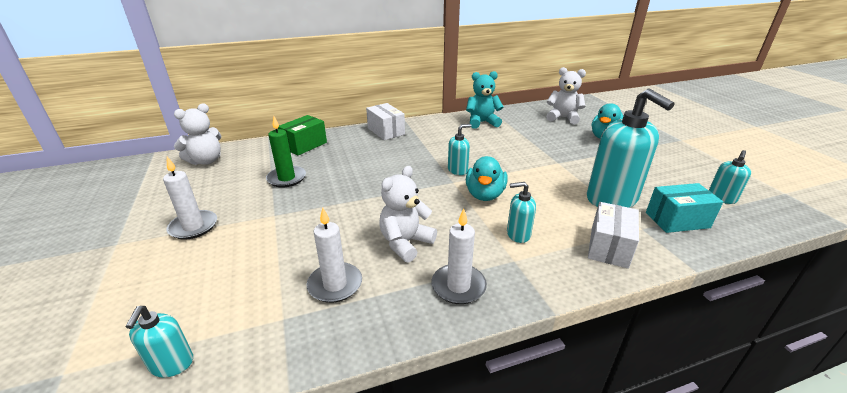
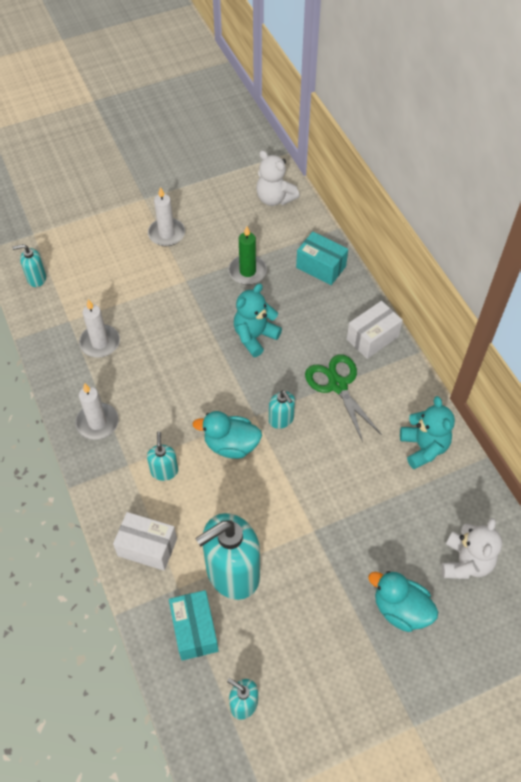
camera: 85 degrees right, 25 degrees up
green box [278,115,327,156] -> turquoise box [296,232,348,285]
white teddy bear [379,166,437,263] -> none
none -> turquoise teddy bear [234,283,282,357]
none -> green scissors [305,355,382,442]

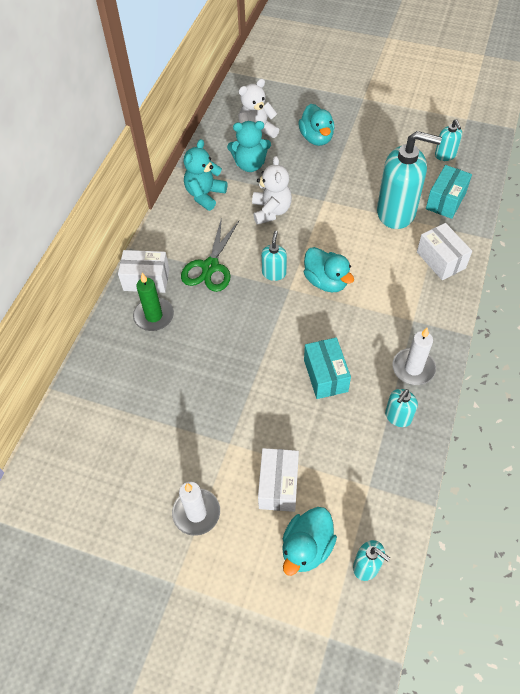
camera: 135 degrees left, 0 degrees up
white candle [79,300,120,358] -> none
turquoise soap dispenser [147,431,178,481] -> turquoise soap dispenser moved to [385,389,418,427]
green candle [228,226,267,285] -> green candle moved to [133,273,174,331]
turquoise teddy bear [234,283,282,357] -> turquoise teddy bear moved to [227,121,271,172]
white teddy bear [256,150,300,206] -> white teddy bear moved to [252,156,292,225]
turquoise box [296,232,348,285] -> turquoise box moved to [304,337,351,399]
none -> white box [258,448,299,512]
none -> turquoise duck [282,507,337,576]

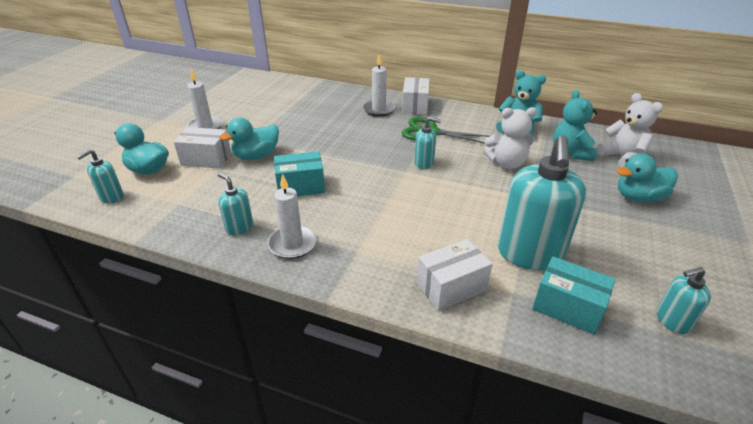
camera: 90 degrees right, 20 degrees down
green candle [133,273,174,331] -> white candle [363,54,395,117]
turquoise duck [304,247,354,292] -> turquoise duck moved to [219,117,279,160]

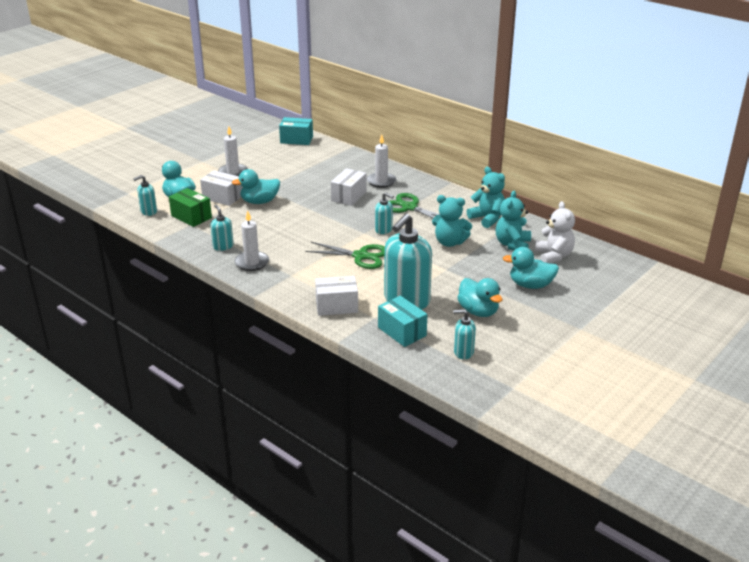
camera: 20 degrees right, 5 degrees down
turquoise box [274,151,325,196] -> turquoise box moved to [279,117,313,145]
white box [402,77,430,115] -> white box moved to [331,168,367,206]
white teddy bear [484,107,537,169] -> turquoise teddy bear [432,195,472,247]
none -> green box [169,188,212,227]
none -> green scissors [305,242,385,269]
none -> turquoise duck [457,278,502,317]

